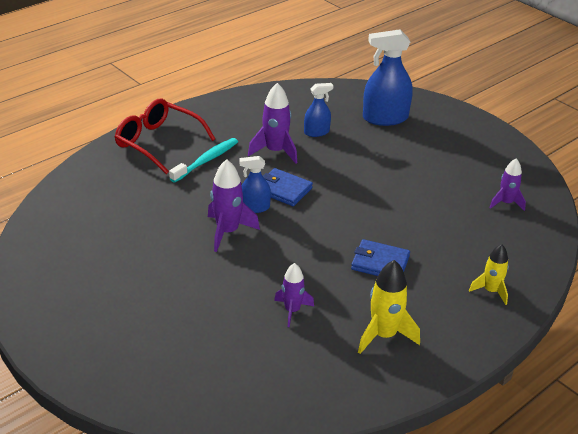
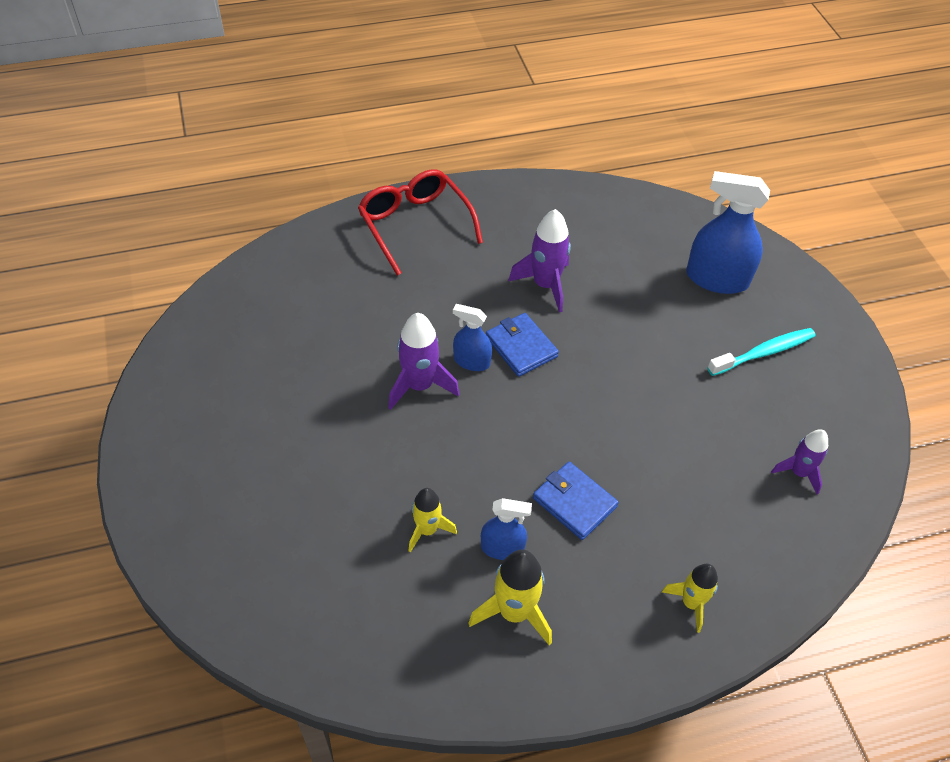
camera: 25 degrees right, 15 degrees up
turquoise toothbrush [169,138,238,183] -> turquoise toothbrush moved to [707,328,816,376]
purple rocket [274,263,314,327] -> yellow rocket [409,488,457,553]
blue spray bottle [304,83,333,137] -> blue spray bottle moved to [481,498,532,560]

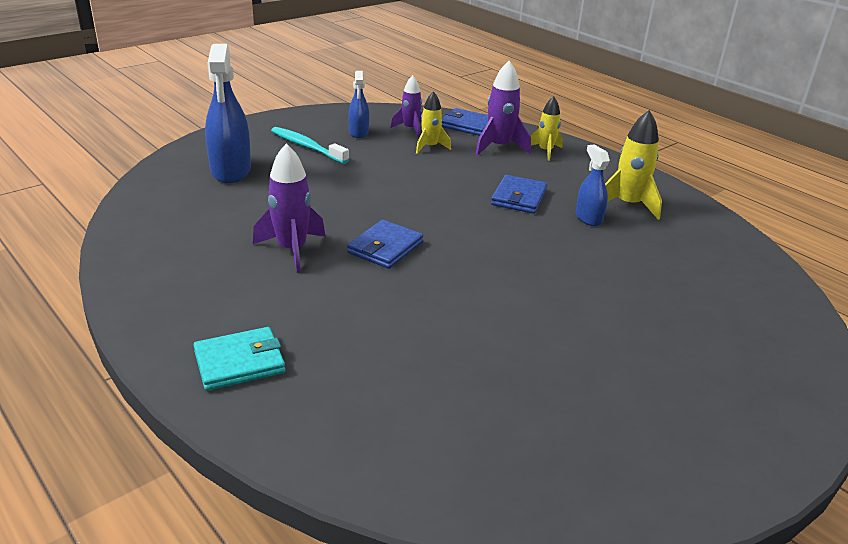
camera: 115 degrees left, 20 degrees down
red glasses [358,169,483,276] -> turquoise wallet [193,327,285,391]
purple rocket [388,313,459,410] -> purple rocket moved to [475,61,531,156]
yellow rocket [409,488,457,553] -> yellow rocket moved to [416,91,451,154]
blue spray bottle [453,304,492,371] -> blue spray bottle moved to [349,71,369,138]
none -> blue wallet [442,108,488,136]

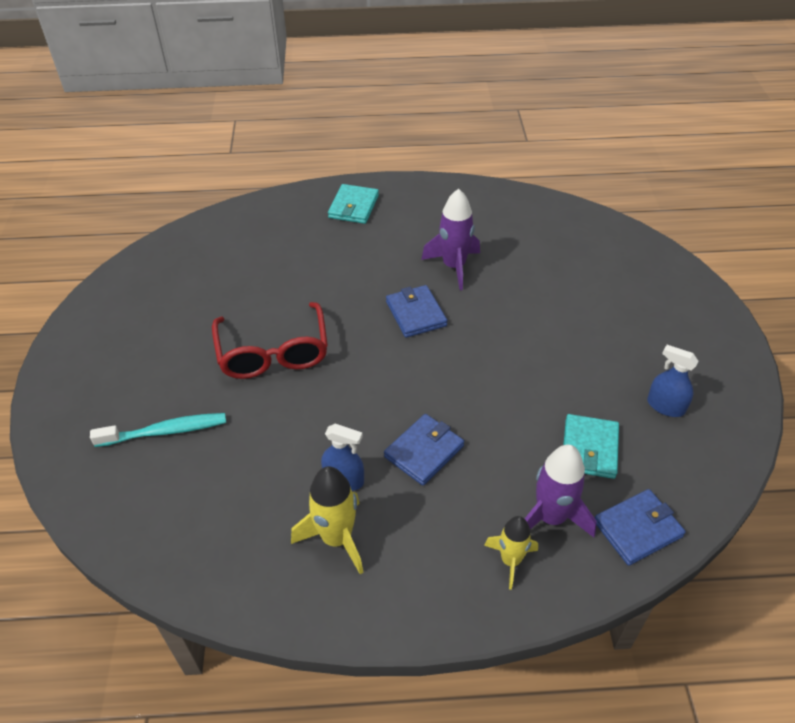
camera: 130 degrees right, 15 degrees up
blue spray bottle [205,44,251,183] -> none
turquoise toothbrush [271,127,349,164] -> turquoise toothbrush moved to [90,413,226,447]
purple rocket [391,75,422,137] -> none
yellow rocket [416,91,451,154] -> turquoise wallet [563,414,619,479]
blue wallet [491,175,547,214] -> blue wallet turned 75 degrees clockwise [384,414,464,486]
none -> red glasses [212,302,328,379]

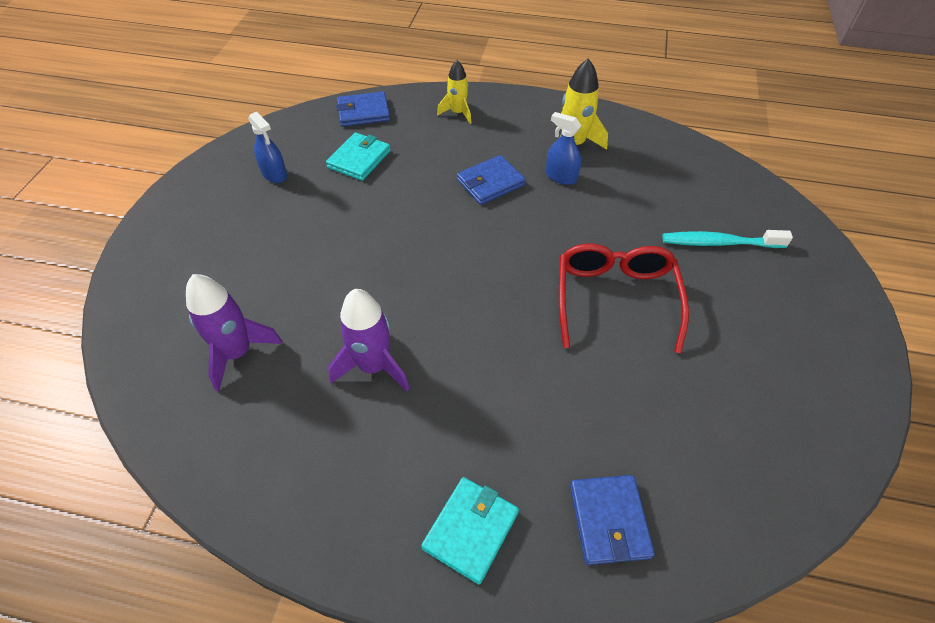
camera: 165 degrees left, 5 degrees up
blue wallet [386,285,447,338] -> blue wallet moved to [570,475,655,565]
purple rocket [524,444,597,537] -> purple rocket moved to [186,274,283,391]

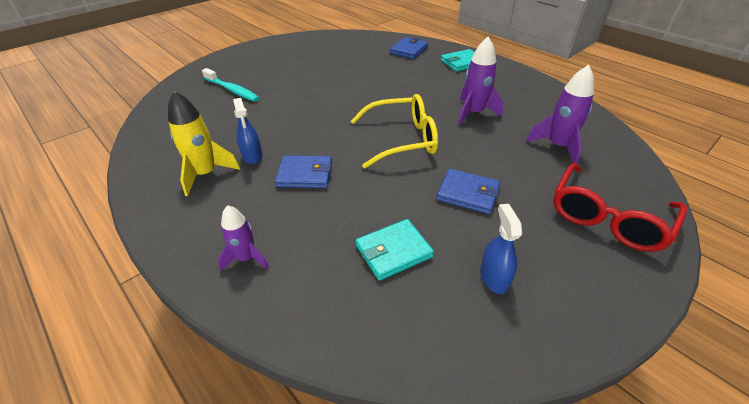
camera: 145 degrees left, 10 degrees down
blue wallet [336,91,390,127] -> blue wallet moved to [437,169,500,214]
yellow rocket [437,60,471,124] -> purple rocket [218,205,269,271]
red glasses [559,243,689,353] -> red glasses moved to [553,163,687,252]
none -> yellow glasses [351,94,438,168]

